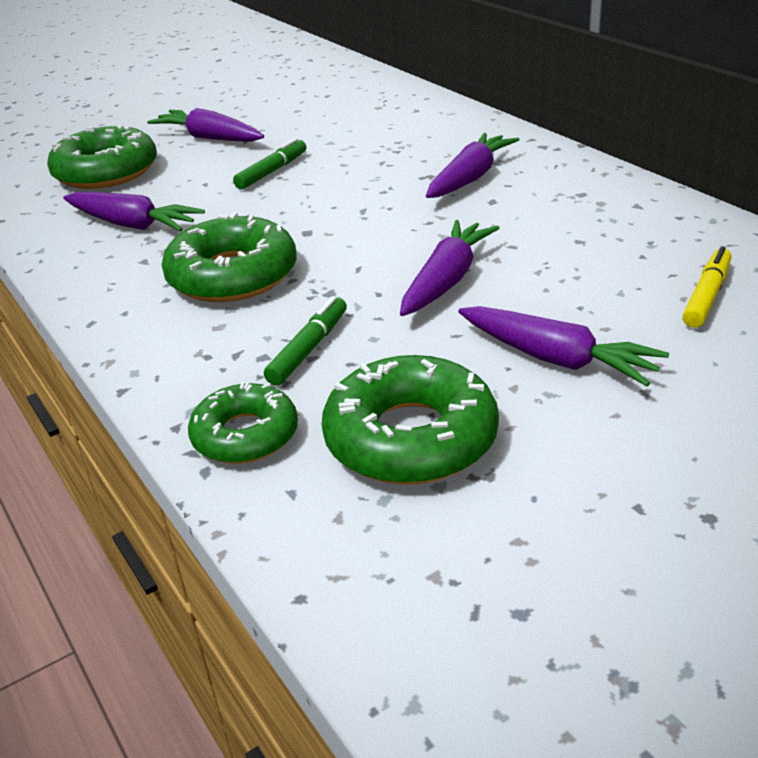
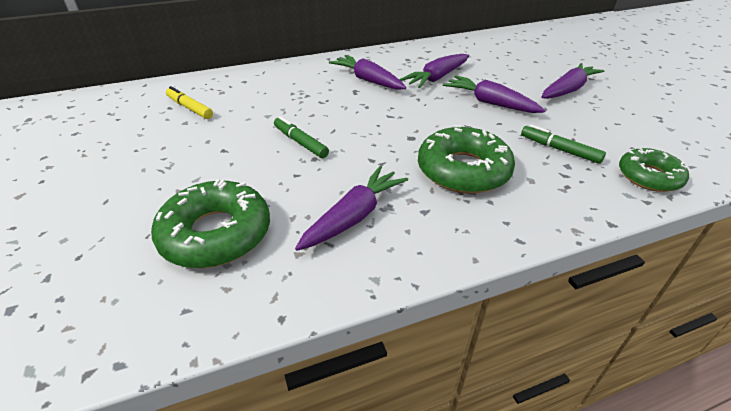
camera: 80 degrees left, 5 degrees up
purple carrot [147,108,264,142] -> purple carrot moved to [400,54,469,88]
green donut [322,355,499,485] -> none
yellow marker [683,246,732,328] -> yellow marker moved to [166,86,213,119]

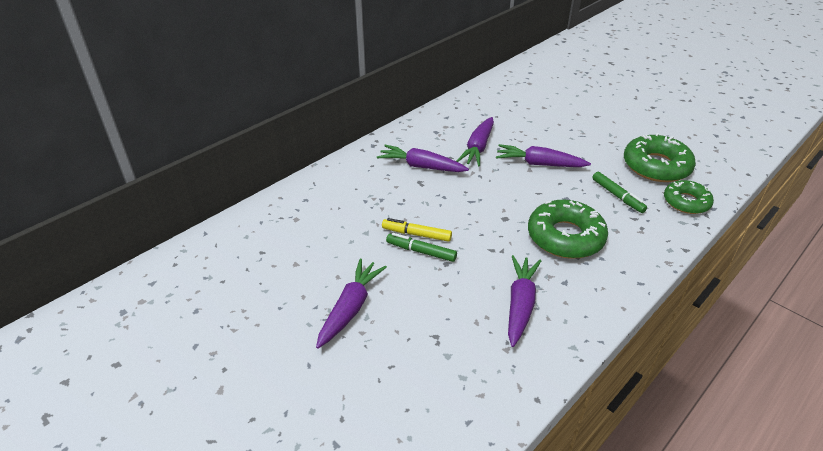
camera: 25 degrees left, 0 degrees up
green donut [151,179,270,268] -> green donut moved to [624,133,696,182]
yellow marker [166,86,213,119] -> yellow marker moved to [382,218,452,242]
green marker [521,125,606,164] -> green marker turned 135 degrees counterclockwise [592,172,647,213]
purple carrot [541,63,604,99] -> purple carrot moved to [316,259,387,349]

